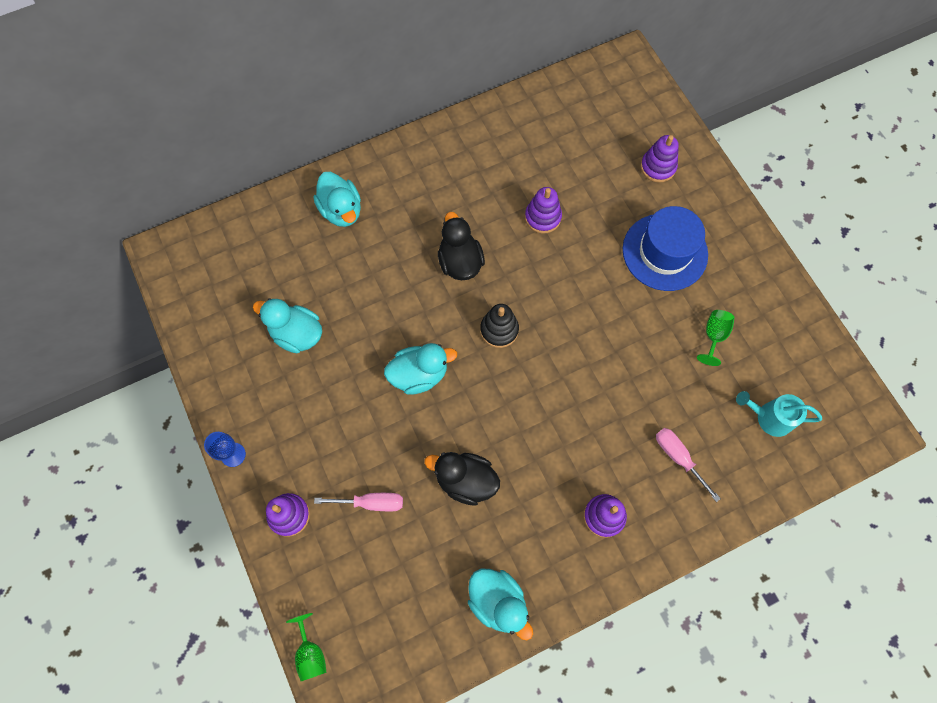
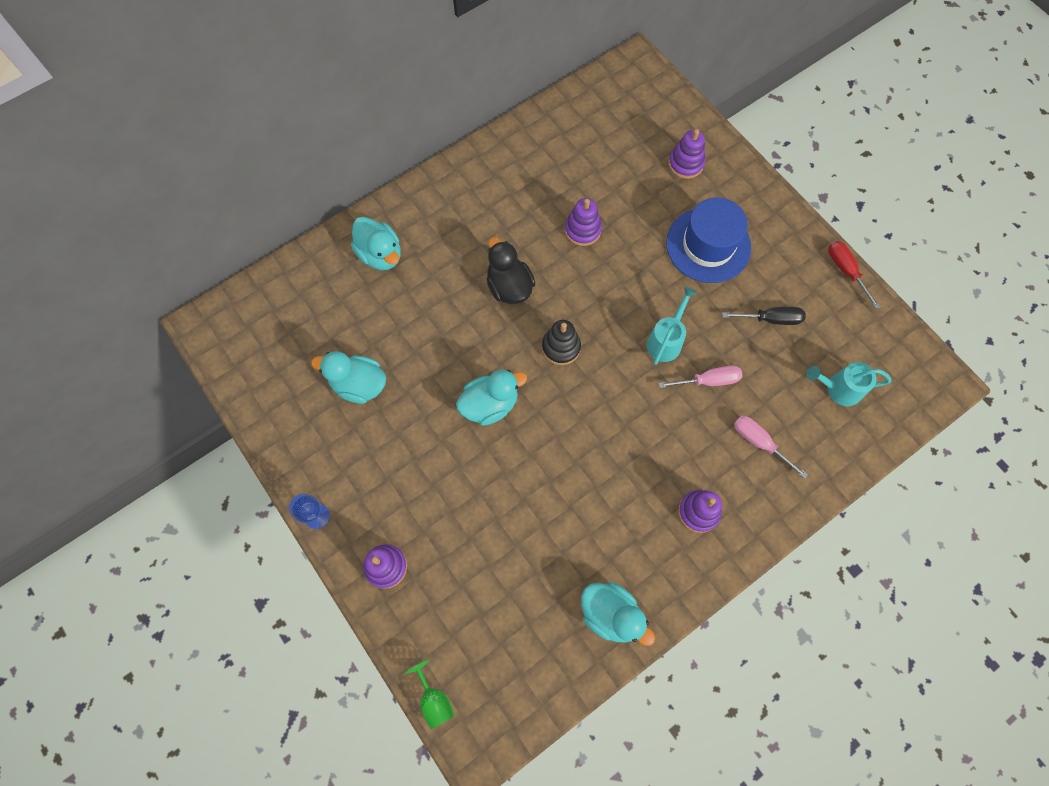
camera: 10 degrees left, 0 degrees up
pink screwdriver [314,493,403,511] -> pink screwdriver moved to [658,366,743,388]
black duck [424,452,500,506] -> none
green goblet [697,310,735,366] -> black screwdriver [722,307,806,325]
none -> turquoise watering can [647,286,697,365]
none -> red screwdriver [828,241,881,309]

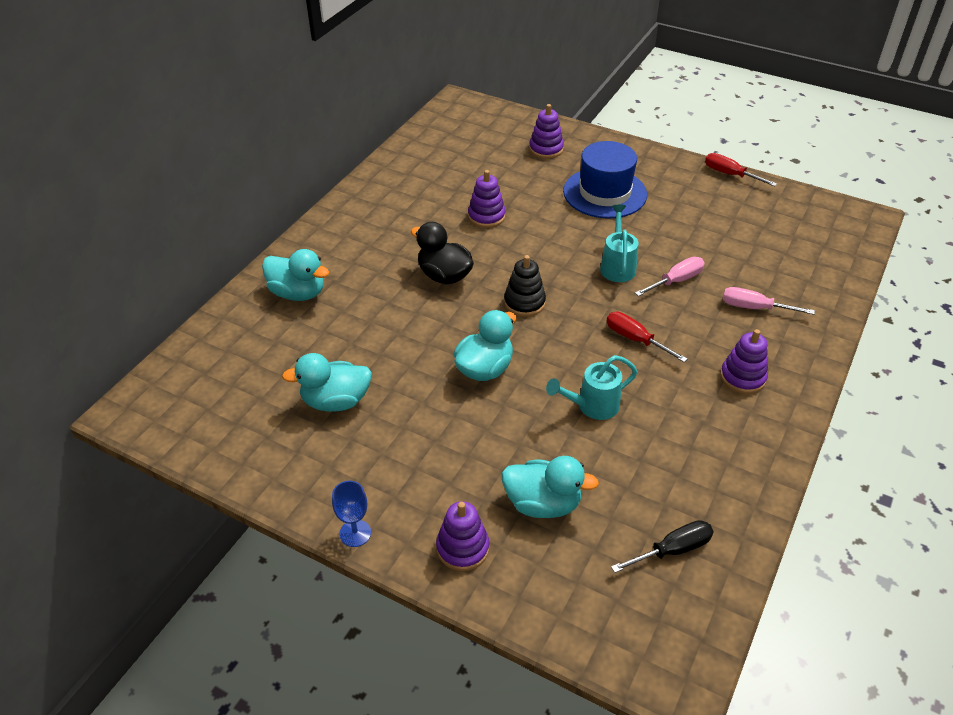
camera: 25 degrees left, 25 degrees down
green goblet [404,659,455,729] -> none
turquoise duck [581,582,655,646] -> turquoise duck moved to [502,456,599,518]
black screwdriver [722,307,806,325] -> black screwdriver moved to [611,520,714,573]
turquoise watering can [807,362,891,406] -> turquoise watering can moved to [546,355,638,420]
none -> red screwdriver [607,312,688,362]

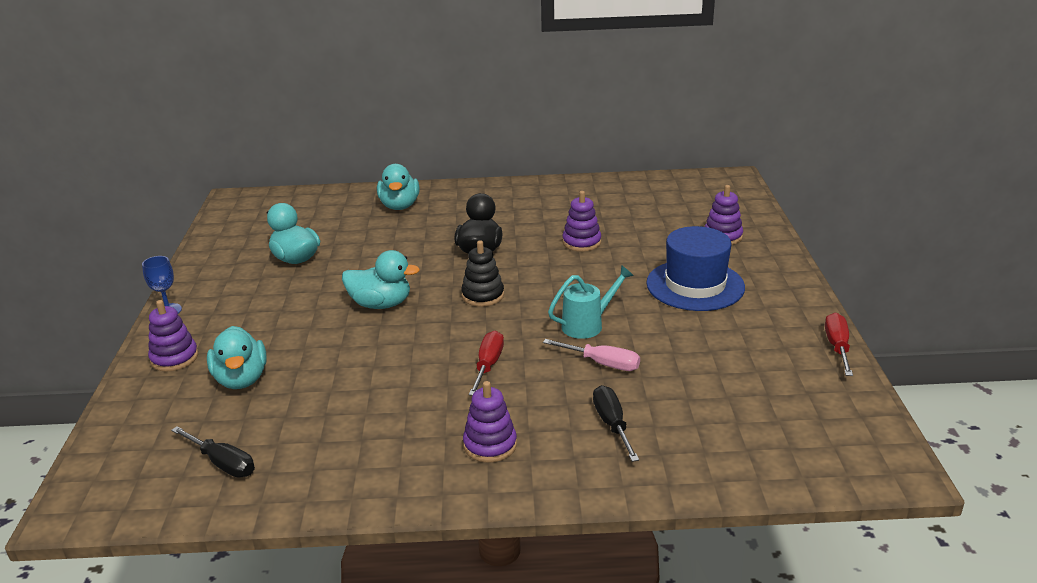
camera: 60 degrees right, 15 degrees down
turquoise watering can [546,355,638,420] -> none
pink screwdriver [723,287,815,315] -> black screwdriver [593,385,639,462]

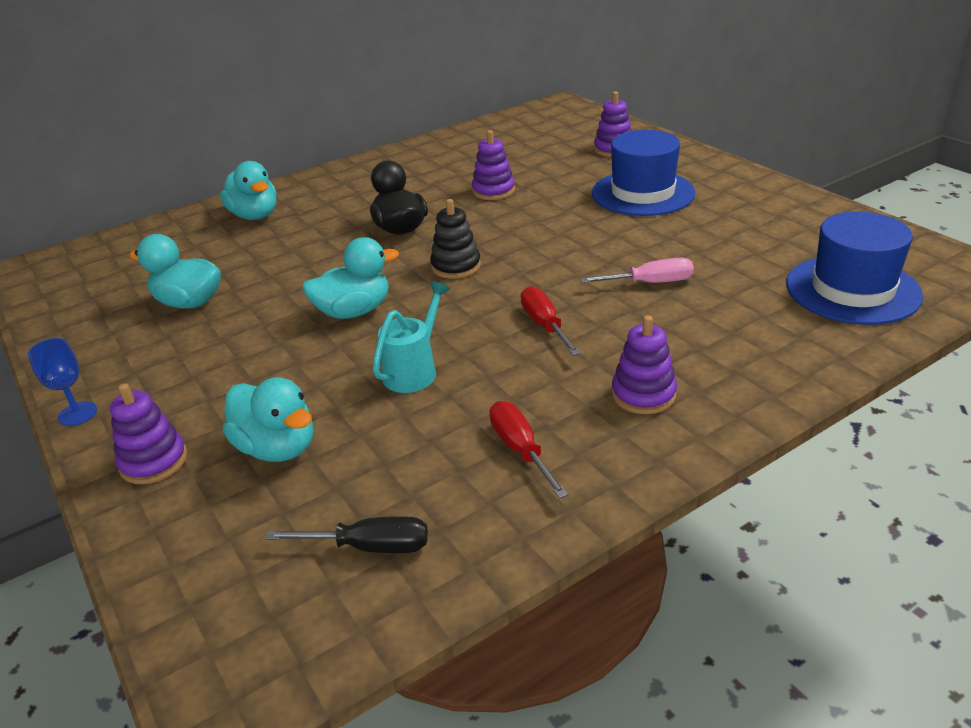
camera: 30 degrees left, 5 degrees up
turquoise watering can [548,265,634,339] -> turquoise watering can moved to [373,281,450,393]
black screwdriver [593,385,639,462] -> none
red screwdriver [825,313,853,376] -> red screwdriver moved to [489,401,568,499]
none -> blue hat [786,211,923,325]

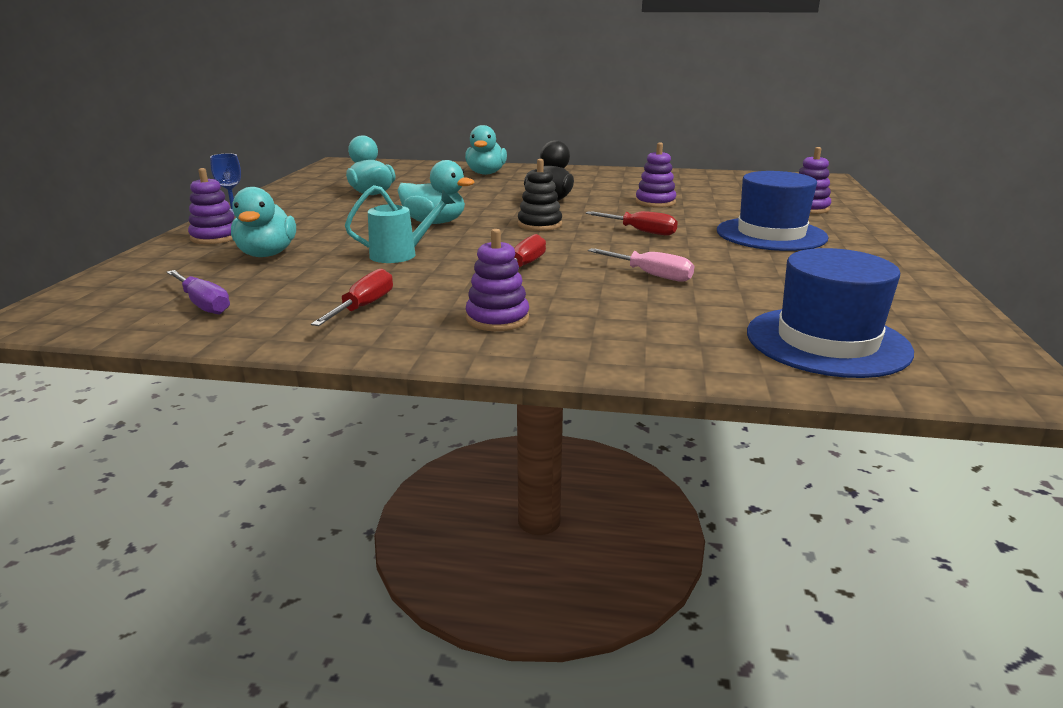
camera: 40 degrees right, 10 degrees down
black screwdriver [265,516,428,553] -> purple screwdriver [167,270,230,314]
none -> red screwdriver [586,211,678,236]

